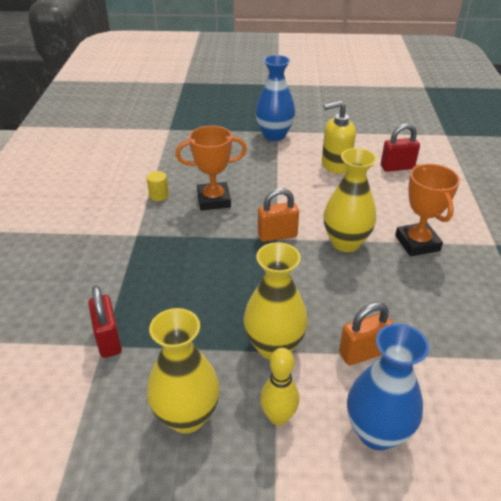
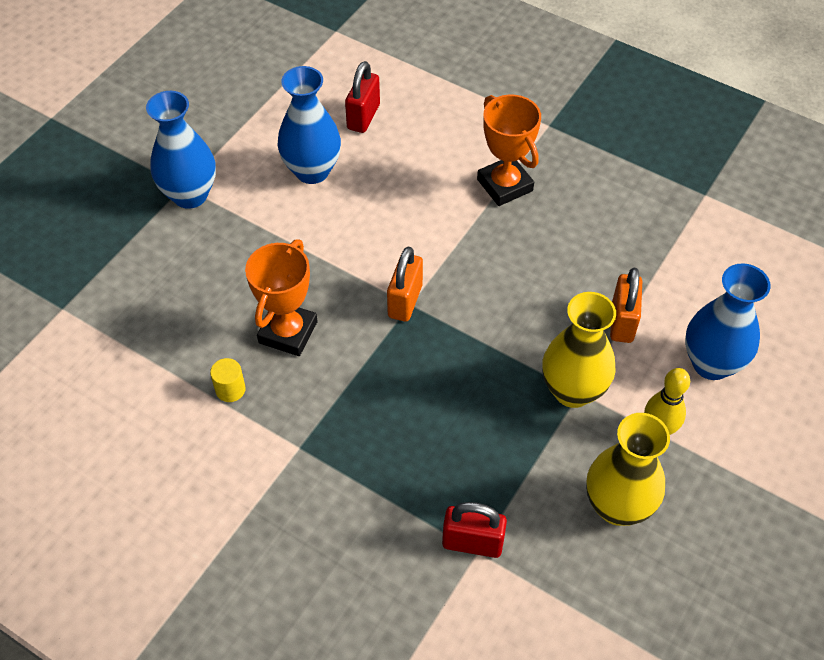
camera: 60 degrees left, 15 degrees up
yellow soap dispenser [322,101,356,174] -> blue vase [278,66,341,184]
yellow vase [324,148,377,252] -> none
orange trophy [395,164,460,256] -> orange trophy turned 45 degrees clockwise [477,94,541,206]

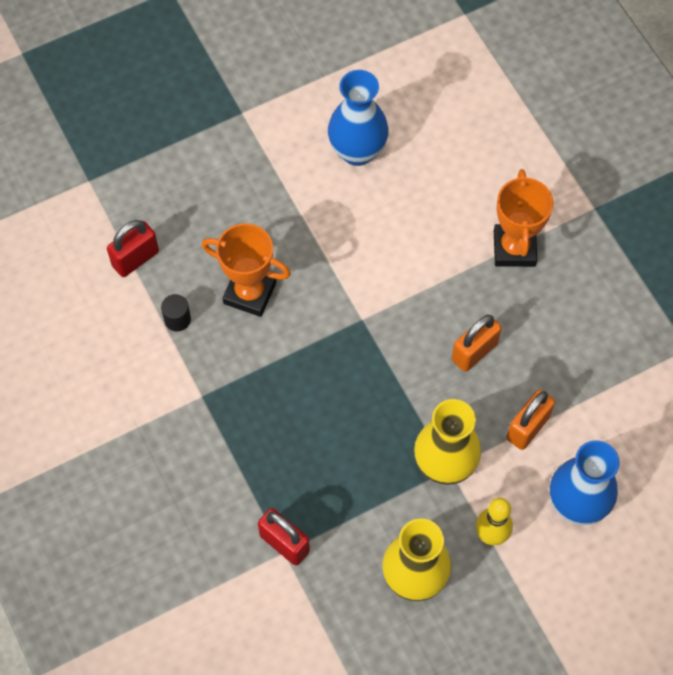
camera: 30 degrees right, 10 degrees up
blue vase [146,91,216,209] -> none
yellow cylinder [210,358,246,402] -> black cylinder [161,294,191,331]
orange trophy [245,239,318,356] -> orange trophy turned 60 degrees clockwise [202,224,291,317]
red padlock [345,61,380,133] -> red padlock moved to [107,220,159,277]
orange padlock [387,247,423,322] -> orange padlock moved to [452,314,502,372]

